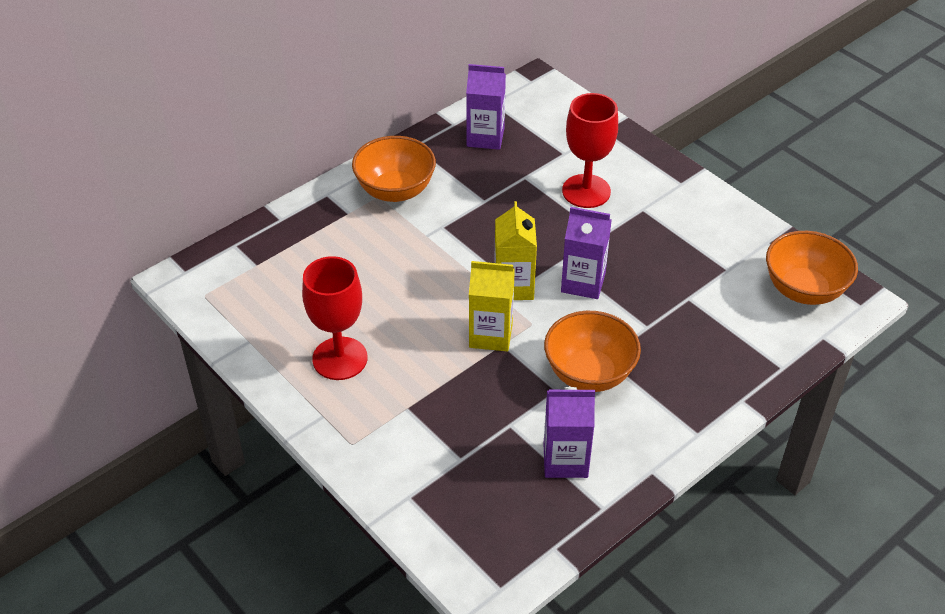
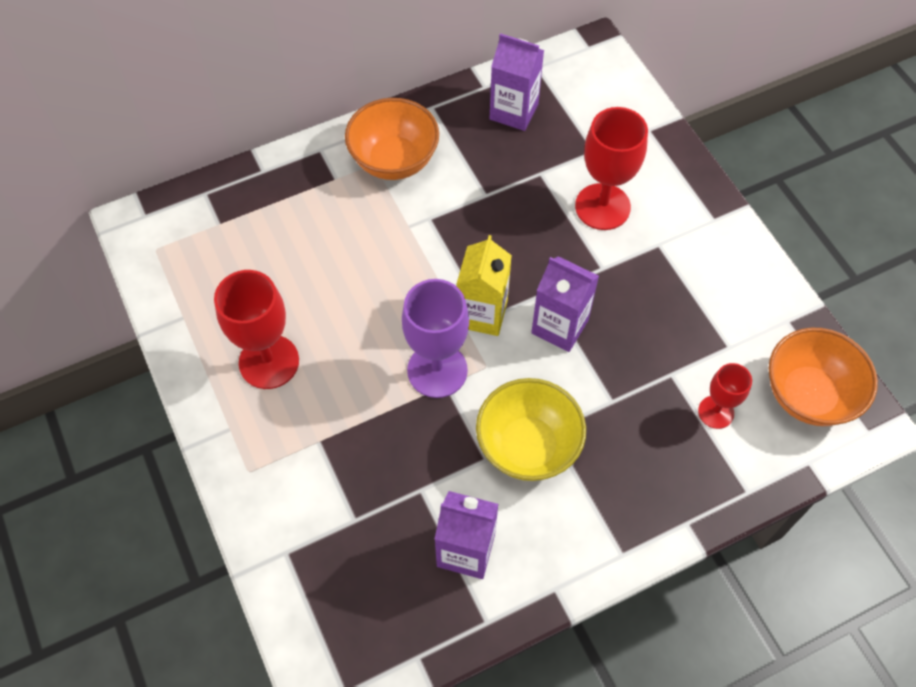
camera: 15 degrees right, 15 degrees up
yellow carton [469,261,515,352] -> purple goblet [402,279,469,398]
orange bowl [544,311,641,392] -> yellow bowl [476,378,586,481]
none -> red goblet [698,363,752,429]

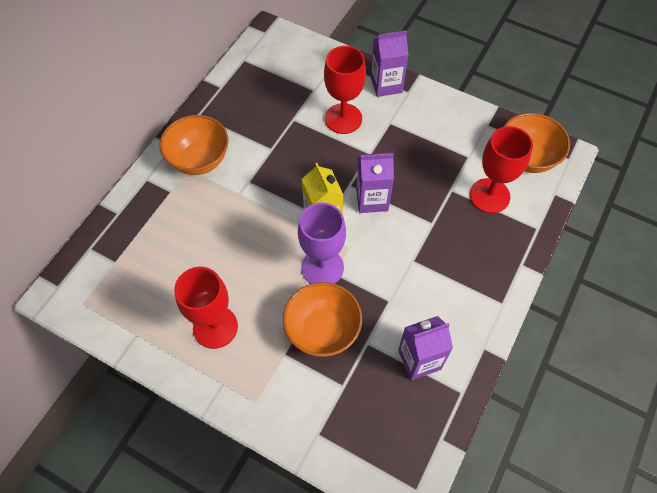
camera: 35 degrees left, 0 degrees up
yellow bowl [476,378,586,481] -> none
purple carton [489,33,544,131] -> purple carton moved to [371,30,409,97]
red goblet [698,363,752,429] -> red goblet [470,126,533,213], size x1.73
none -> orange bowl [283,282,362,357]

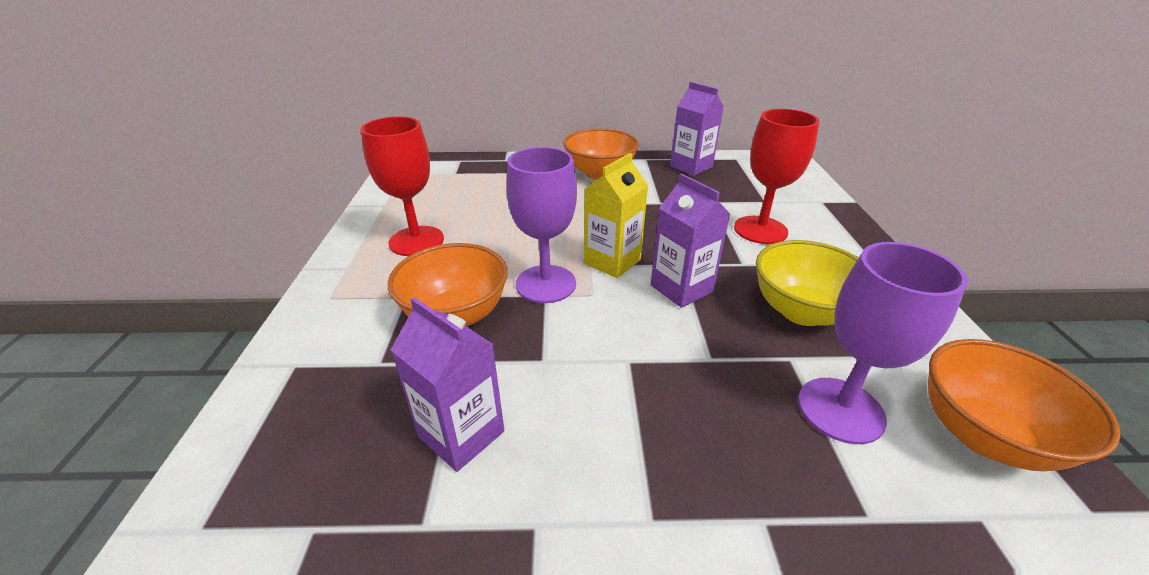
camera: 60 degrees right, 25 degrees down
purple carton [371,30,409,97] -> purple carton moved to [670,82,724,176]
red goblet [470,126,533,213] -> purple goblet [798,242,968,444]
none -> yellow bowl [756,240,859,326]

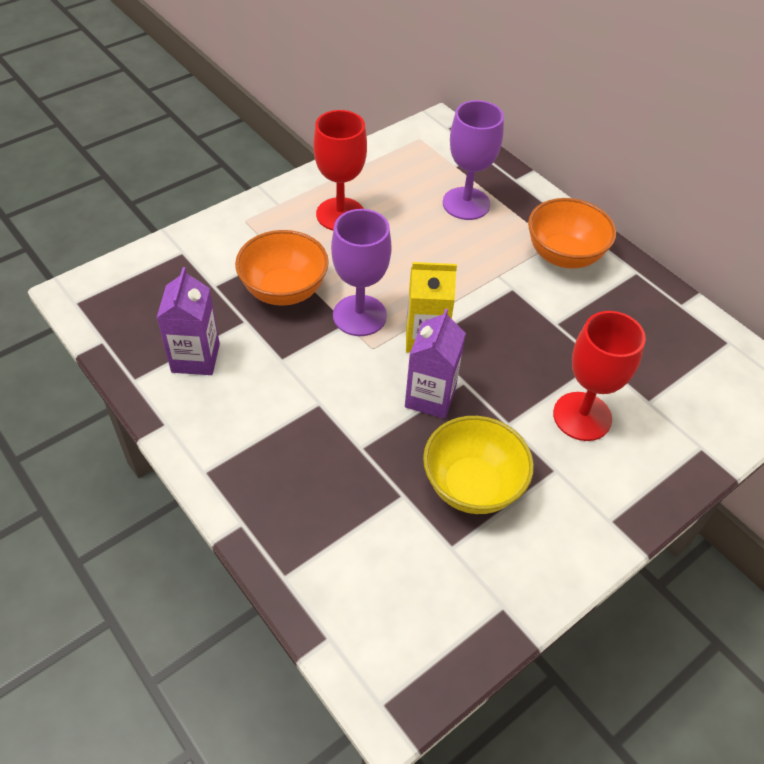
camera: 50 degrees right, 15 degrees up
purple carton [670,82,724,176] -> none
purple goblet [798,242,968,444] -> purple goblet moved to [443,100,504,220]
orange bowl [928,339,1121,471] -> none

